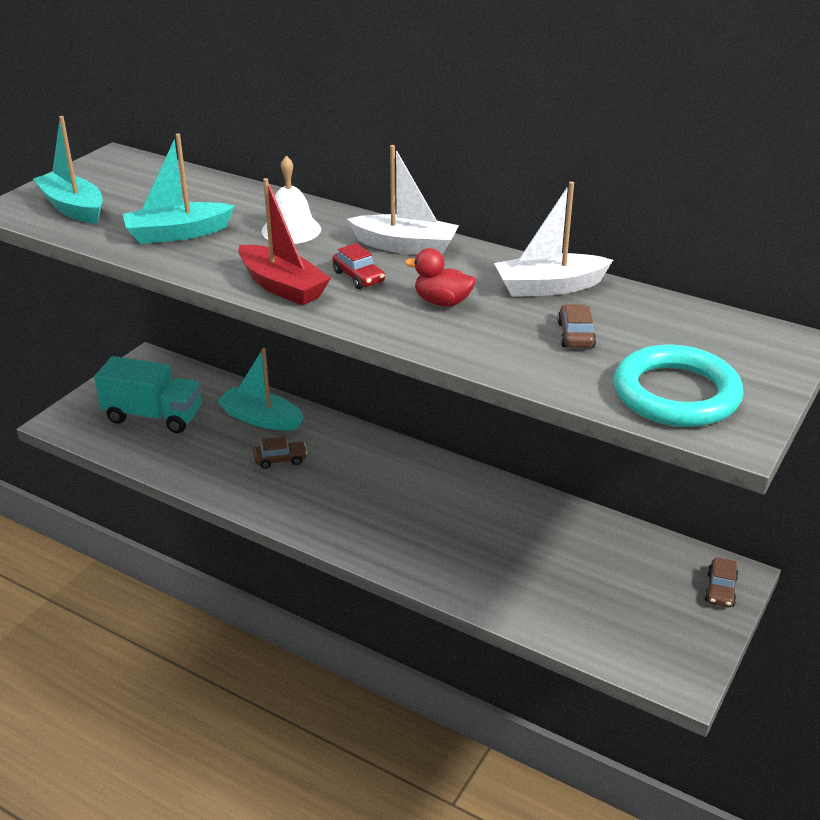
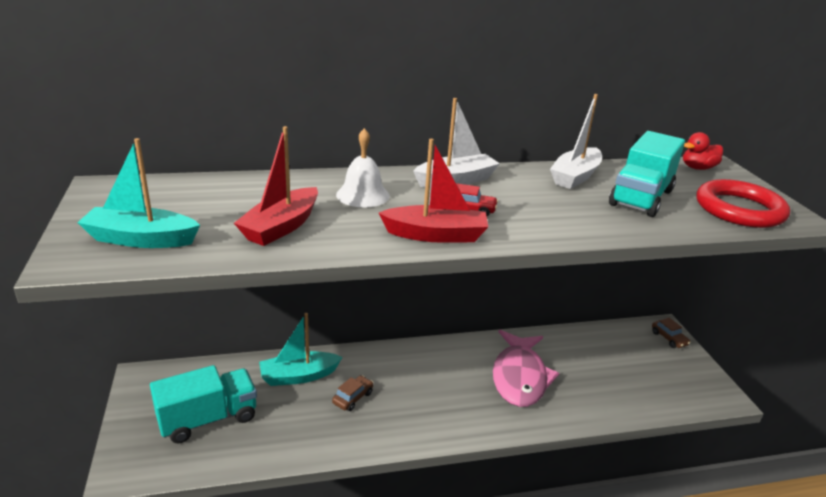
camera: 45 degrees left, 5 degrees down
turquoise boat [122,133,235,244] -> red boat [234,126,318,246]
red duck [405,248,476,307] -> red duck moved to [683,132,723,170]
brown car [557,304,596,348] -> turquoise truck [609,131,685,217]
turquoise ring [614,345,743,427] -> red ring [696,179,790,228]
none -> pink fish [493,330,559,407]

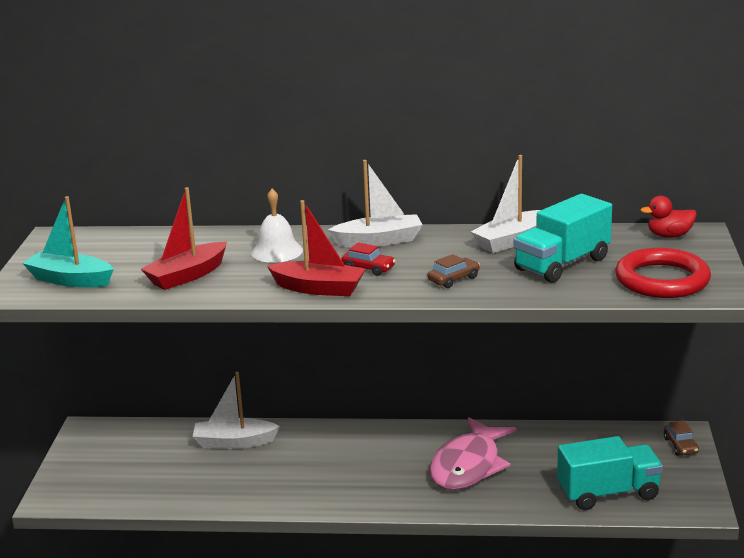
camera: 20 degrees right, 5 degrees down
turquoise truck [150,365,257,444] -> turquoise truck moved to [557,436,663,510]
turquoise boat [259,313,342,386] -> white boat [192,372,280,449]
brown car [332,375,373,411] -> brown car moved to [428,254,480,288]

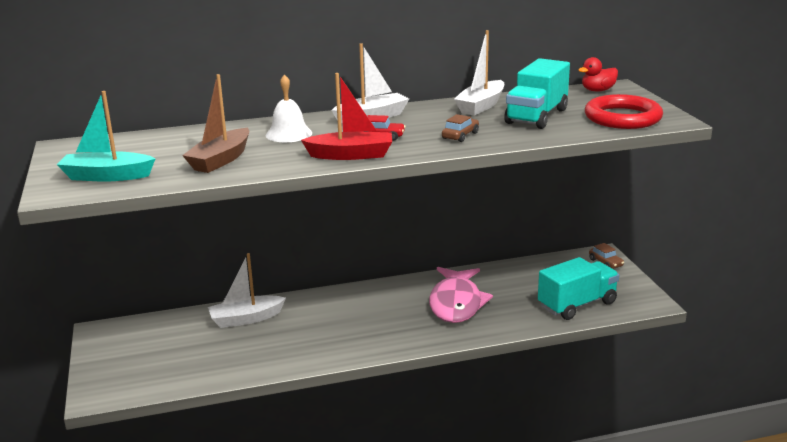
camera: 20 degrees left, 0 degrees up
red boat [141,187,227,290] -> brown boat [182,74,249,173]

